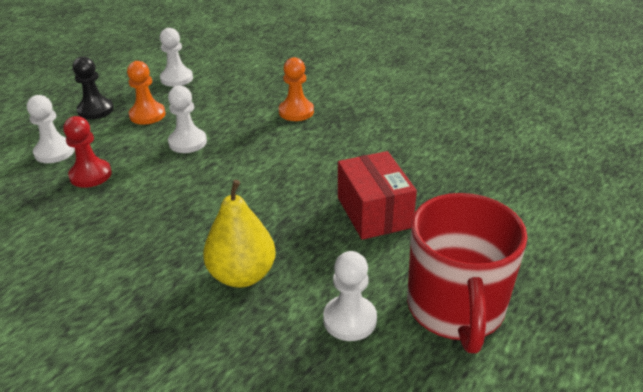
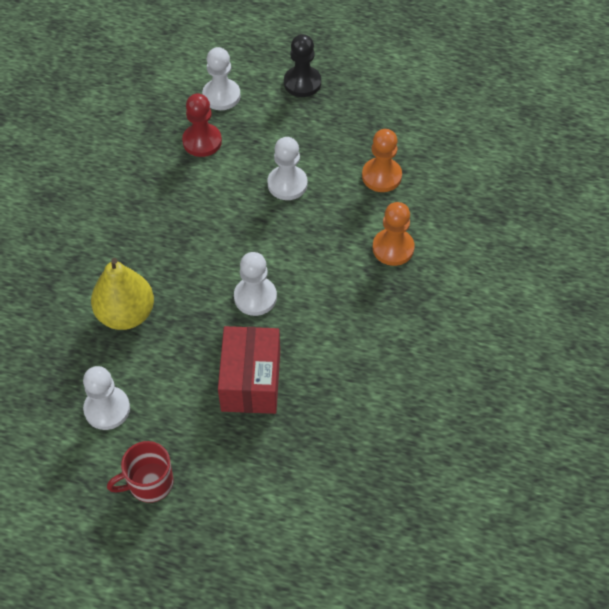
camera: 65 degrees right, 20 degrees up
orange pawn [127,61,166,125] -> orange pawn moved to [362,129,402,192]
white pawn [160,28,193,87] -> white pawn moved to [234,252,277,316]
red box [338,151,417,240] -> red box turned 45 degrees counterclockwise [218,326,280,414]
red mug [407,193,528,353] -> red mug [107,441,173,503], size x0.51

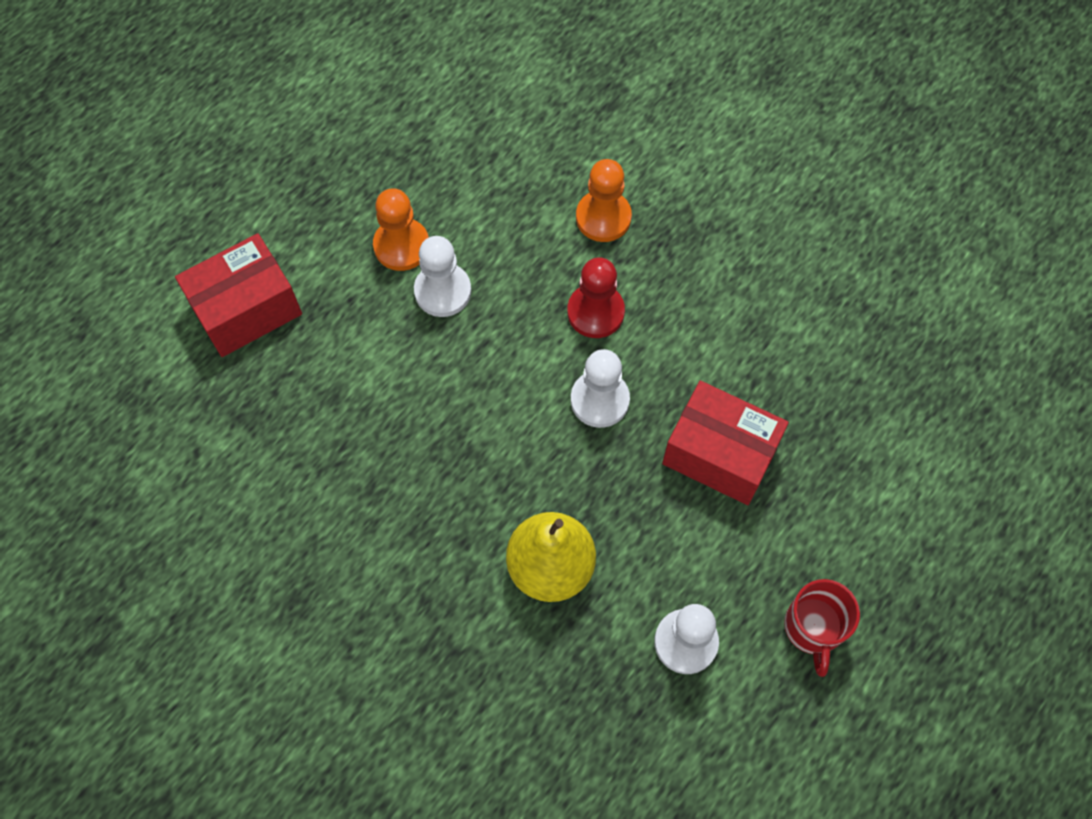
camera: 65 degrees left, 10 degrees up
red pawn [182,93,222,157] -> red pawn moved to [567,257,625,338]
white pawn [202,47,241,110] -> red box [175,233,302,357]
black pawn [284,34,321,97] -> none
orange pawn [362,129,402,192] -> orange pawn moved to [373,188,429,271]

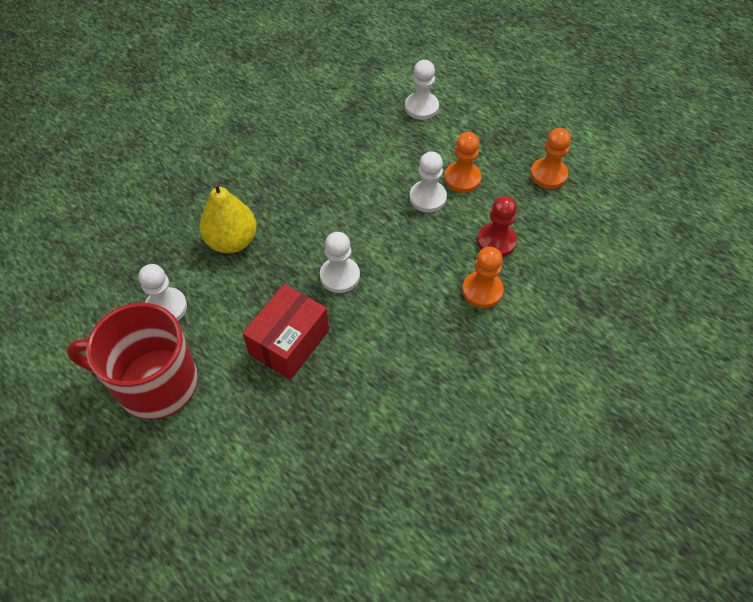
camera: 95 degrees right, 10 degrees down
red box [175,233,302,357] -> white pawn [405,60,439,120]
red pawn [567,257,625,338] -> red pawn moved to [477,196,517,257]
red mug [784,579,860,677] -> red mug [67,303,198,420], size x1.96
none -> orange pawn [531,128,571,189]

